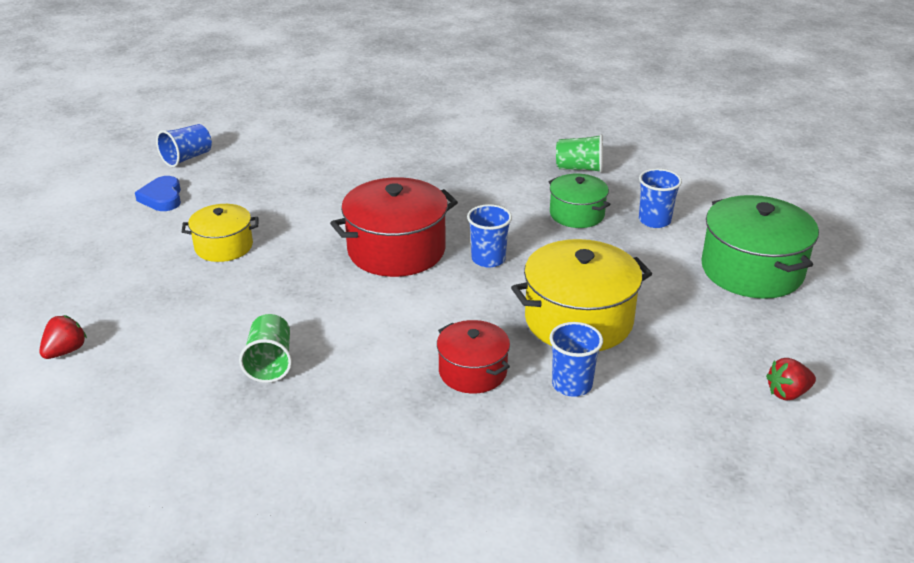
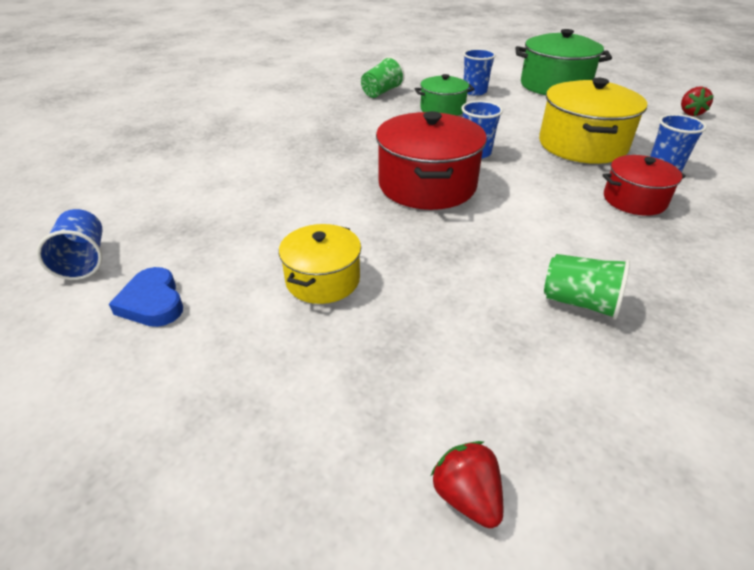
camera: 60 degrees left, 5 degrees up
blue heart [135,176,181,211] -> blue heart turned 45 degrees clockwise [109,267,183,327]

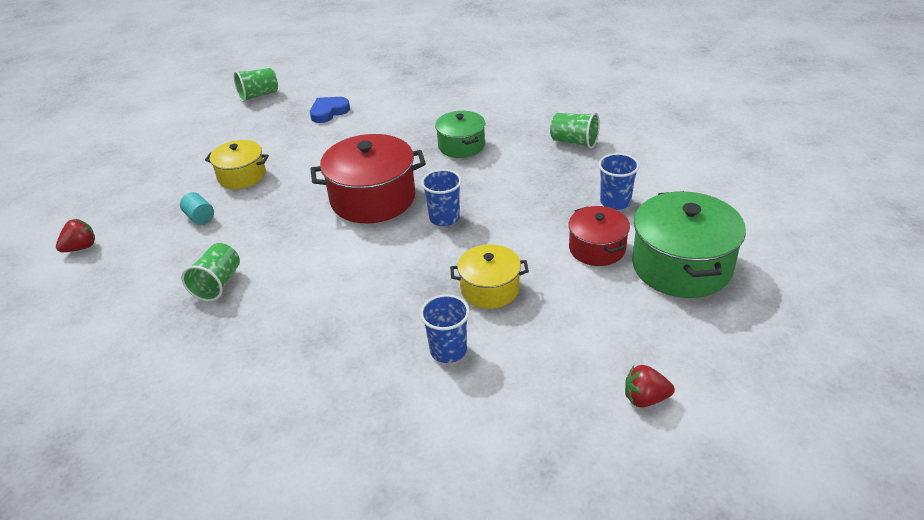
camera: 80 degrees right, 0 degrees up
blue cup [36,209,103,280] -> green cup [234,68,278,102]
blue heart [109,267,183,327] -> blue heart moved to [310,97,350,123]
green pot [414,74,474,116] -> green pot moved to [435,111,485,158]
yellow pot [539,78,647,164] -> yellow pot [450,244,529,309], size x0.59
red pot [603,155,686,216] -> red pot moved to [568,206,630,266]
none -> turquoise cylinder [180,192,214,225]

